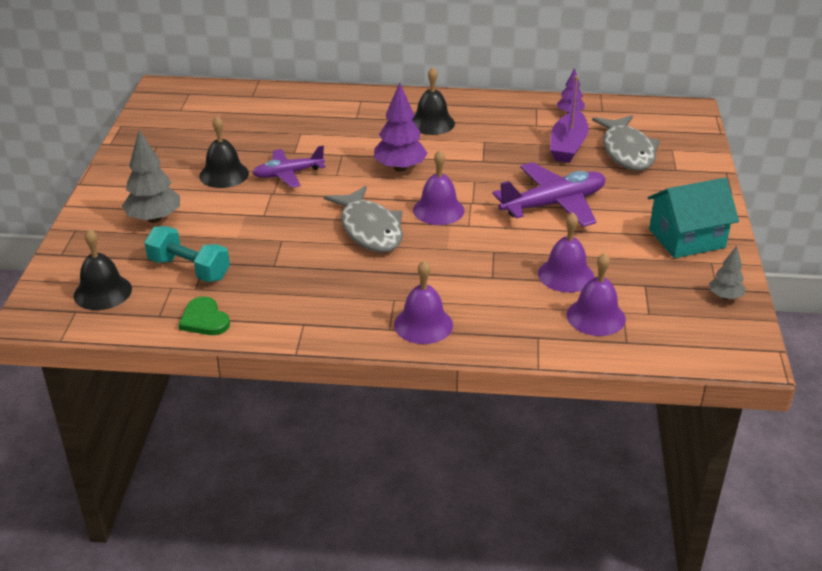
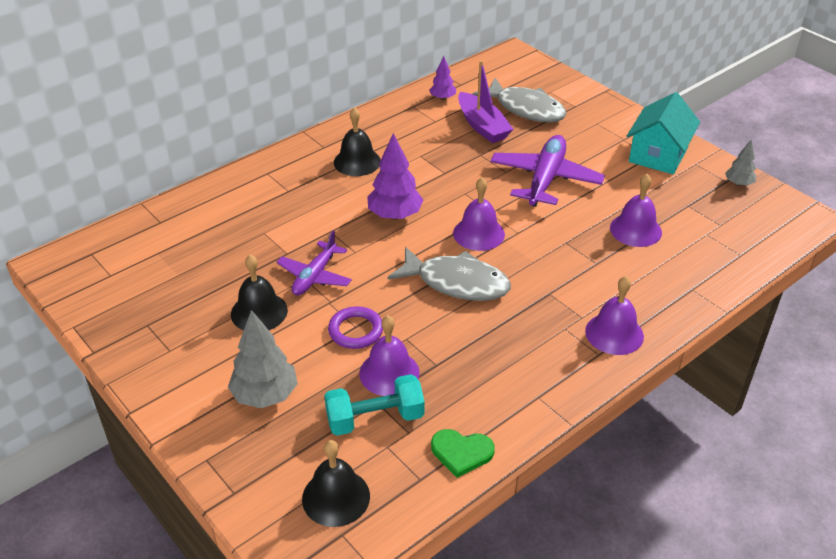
camera: 45 degrees left, 5 degrees up
purple bell [567,253,626,336] -> purple bell moved to [359,315,420,396]
none -> purple ring [328,306,383,349]

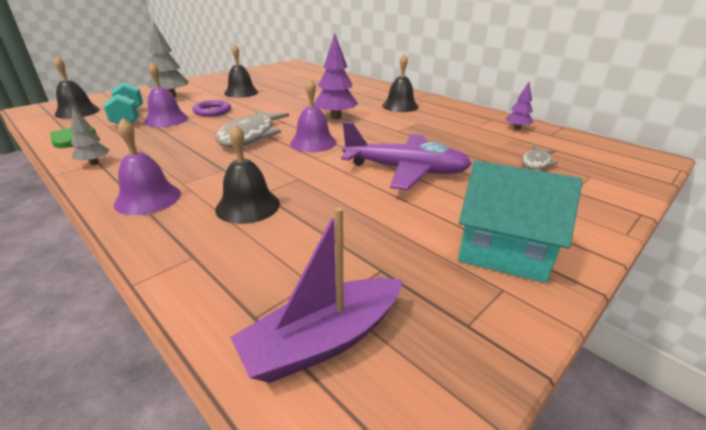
camera: 85 degrees right, 10 degrees down
purple plane [276,231,352,295] -> none
purple boat [458,60,514,143] -> purple boat moved to [230,207,403,383]
grey fish [473,78,566,123] -> grey fish [522,146,559,169], size x0.52
purple bell [610,174,662,247] -> none
grey tree [725,139,756,186] -> grey tree moved to [71,107,109,165]
none -> black bell [215,124,280,224]

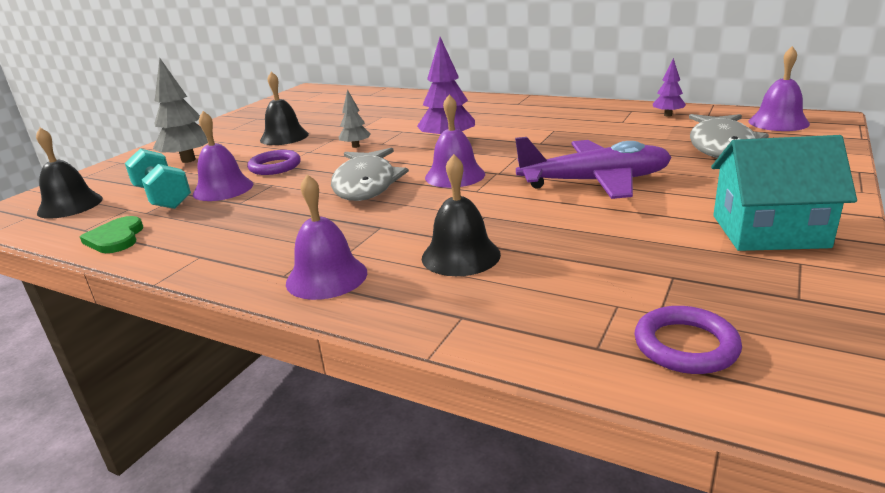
camera: 15 degrees left, 5 degrees down
grey tree [71,107,109,165] -> grey tree moved to [339,89,371,148]
purple boat [230,207,403,383] -> purple ring [634,306,742,374]
black bell [382,54,419,112] -> none
grey fish [522,146,559,169] -> grey fish [689,114,769,158], size x1.94
none -> purple bell [749,46,810,131]

